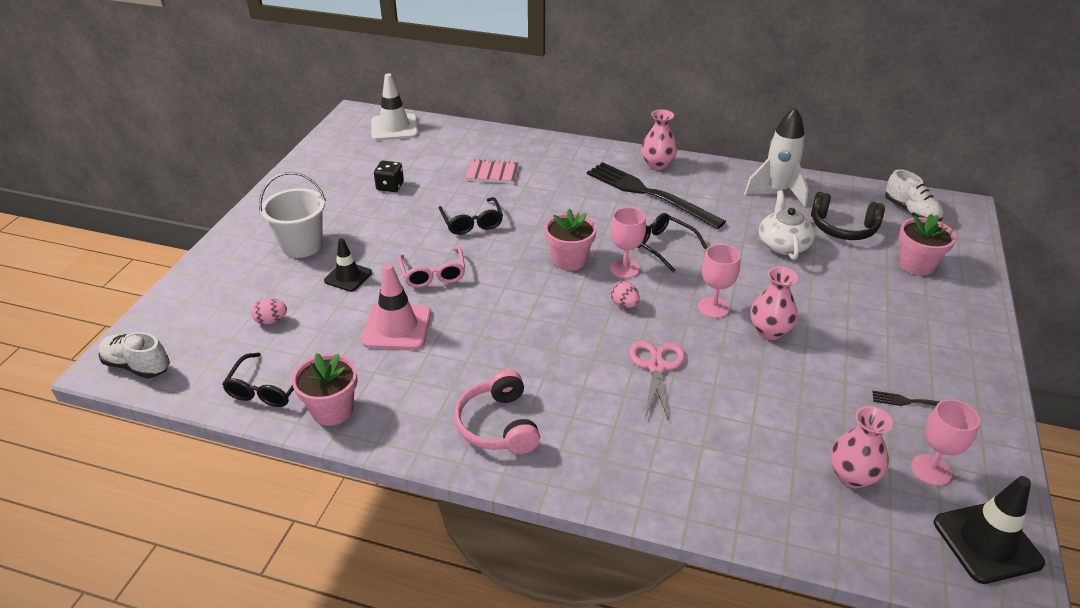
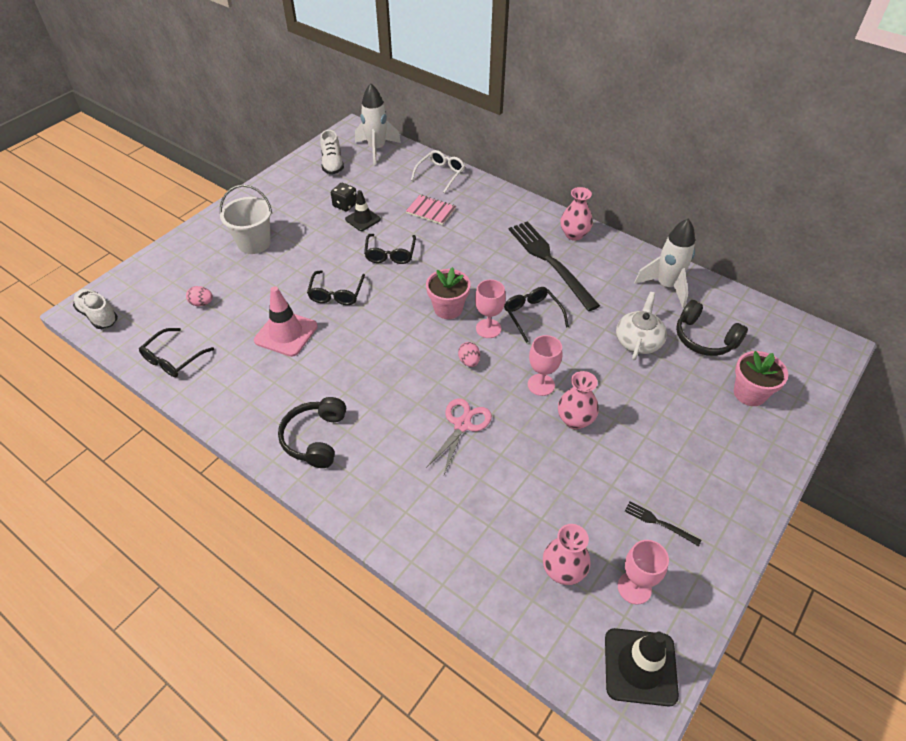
camera: 20 degrees right, 10 degrees up
pink flower pot [292,353,358,426] -> none
black traffic cone [324,238,372,292] -> black traffic cone moved to [345,190,381,231]
white traffic cone [371,73,418,140] -> white rocket [355,83,401,165]
pink glasses [398,246,465,288] -> black glasses [307,270,365,305]
pink headphones [454,370,540,454] -> black headphones [278,397,346,468]
white shoe [885,169,943,222] -> white shoe moved to [320,130,344,174]
none -> white glasses [411,150,465,193]

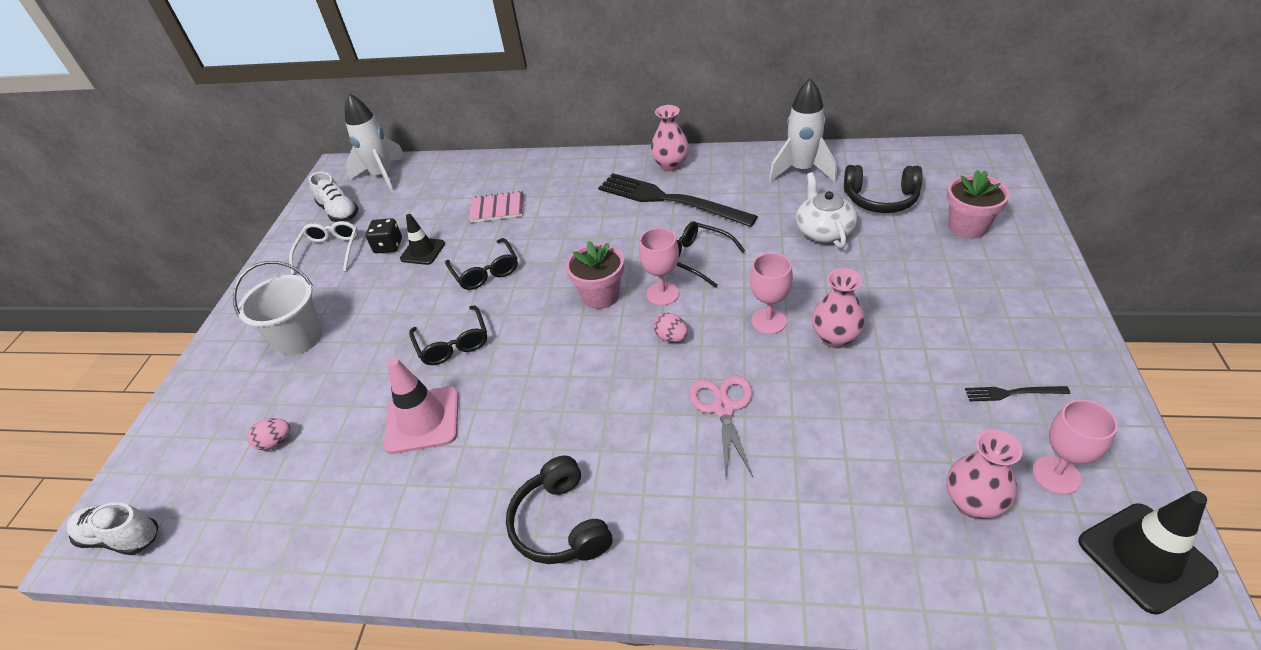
camera: 25 degrees left, 5 degrees down
black glasses [139,328,214,377] -> none
white glasses [411,150,465,193] -> white glasses moved to [289,221,358,275]

